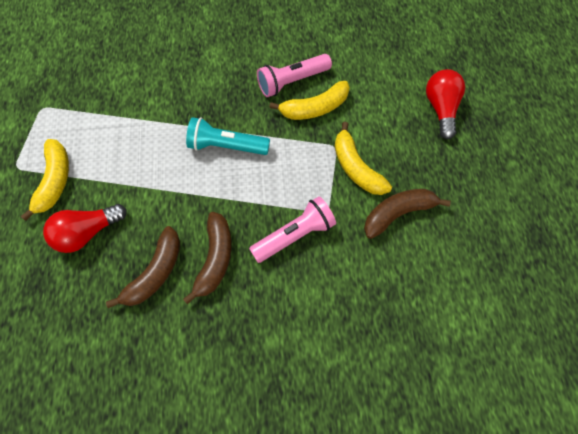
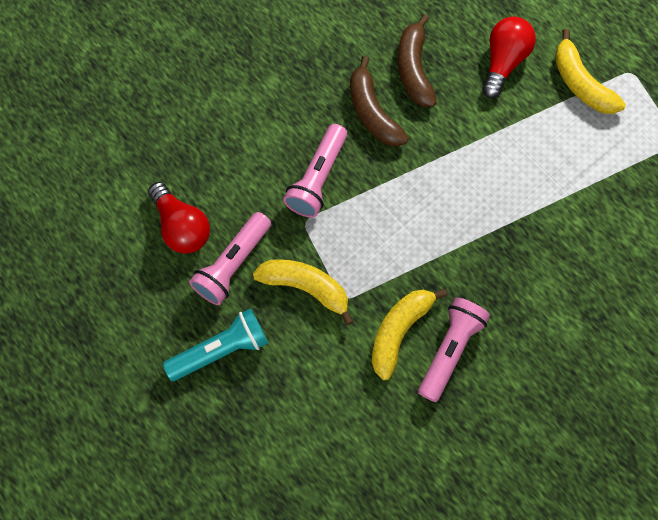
camera: 145 degrees right, 5 degrees up
turquoise flashlight [186,117,270,155] -> turquoise flashlight moved to [163,308,268,381]
brown banana [364,189,451,239] -> pink flashlight [189,212,271,305]
red light bulb [426,69,465,139] -> red light bulb moved to [148,182,210,254]

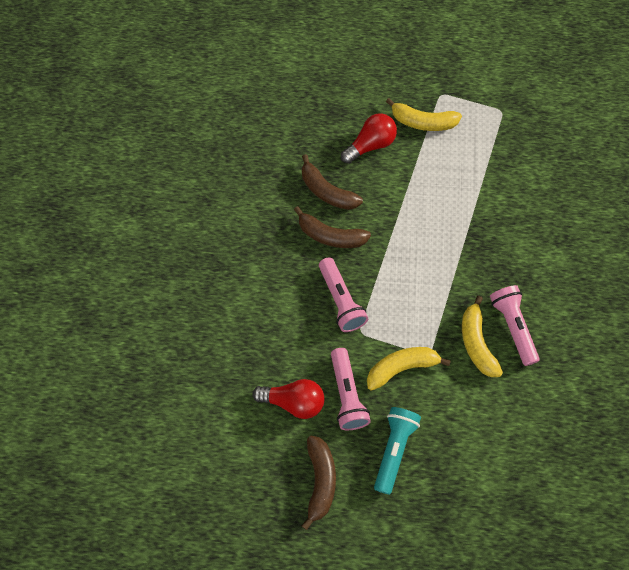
camera: 45 degrees left, 5 degrees down
red light bulb [482,17,536,98] -> red light bulb turned 75 degrees clockwise [341,113,397,164]
none -> brown banana [301,436,336,530]

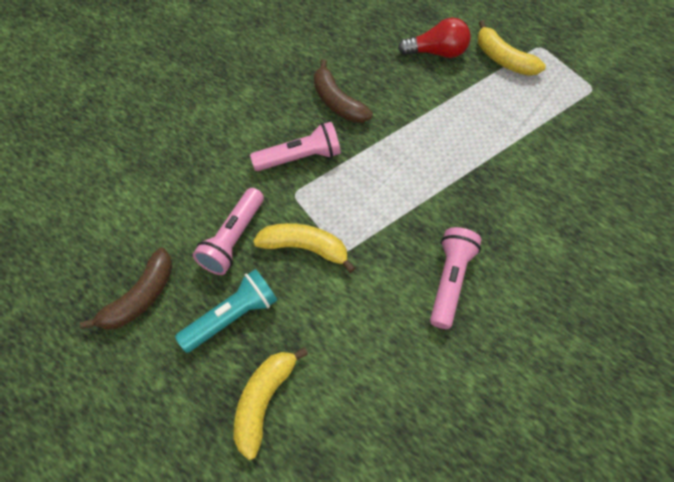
camera: 35 degrees right, 5 degrees down
red light bulb [252,379,325,419] -> none
brown banana [302,154,363,210] -> none
pink flashlight [319,257,368,332] -> pink flashlight turned 120 degrees counterclockwise [250,122,341,171]
yellow banana [462,296,503,377] -> yellow banana moved to [234,347,308,460]

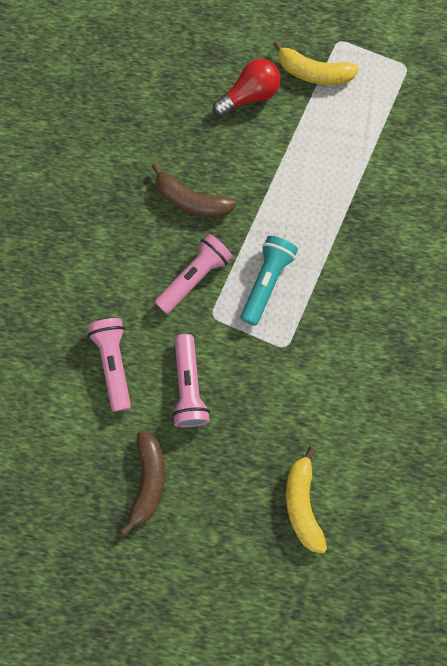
camera: 30 degrees left, 15 degrees up
turquoise flashlight [175,269,277,353] -> turquoise flashlight moved to [240,236,298,326]
yellow banana [253,223,355,273] -> none
pink flashlight [430,227,482,329] -> pink flashlight moved to [88,318,131,412]

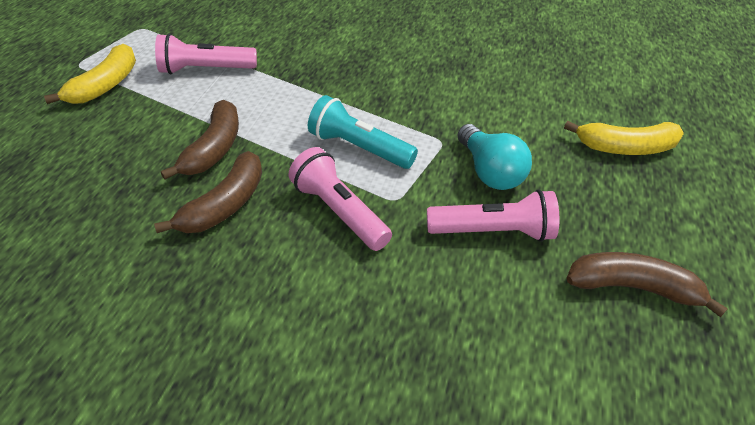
camera: 85 degrees left, 30 degrees down
pink flashlight [88,318,131,412] -> pink flashlight moved to [155,33,257,74]
red light bulb [213,59,281,117] -> none
none -> brown banana [161,100,239,180]
none -> turquoise light bulb [457,124,532,190]

